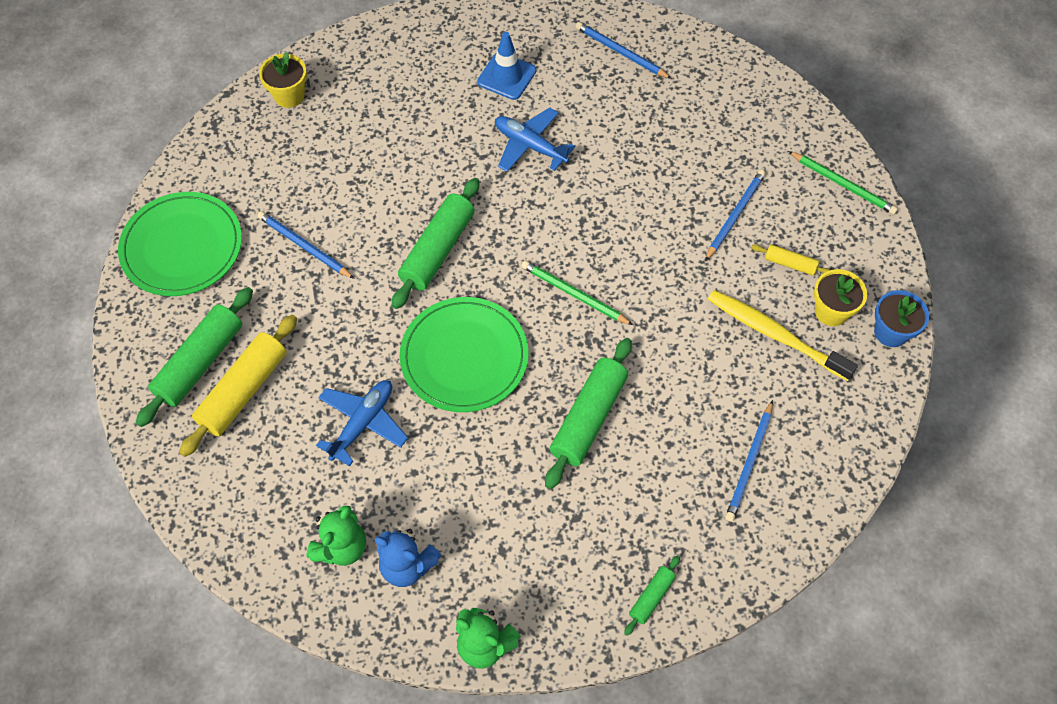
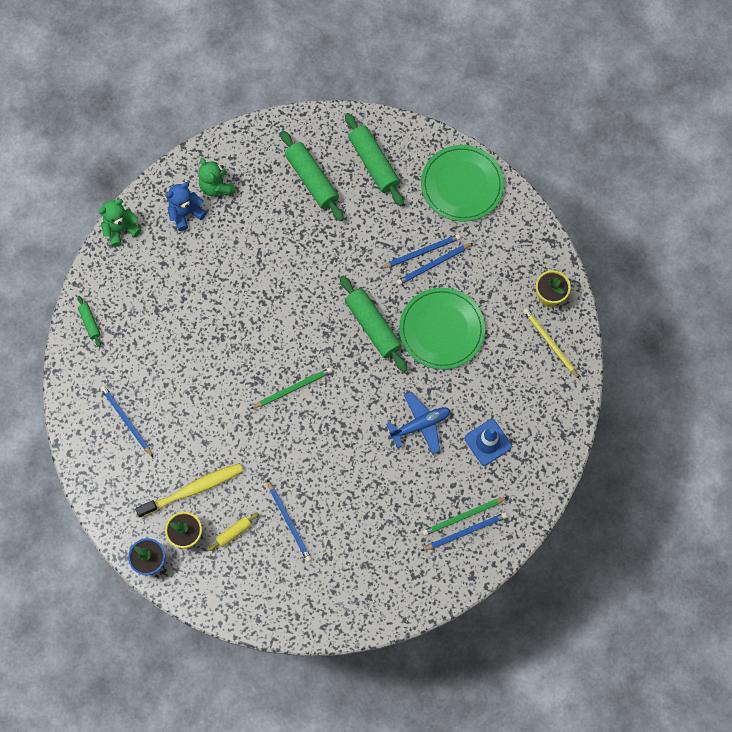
camera: 120 degrees right, 10 degrees up
yellow rolling pin [179,315,297,457] -> none
blue plane [316,380,408,467] -> none
green plate [400,297,528,412] -> green plate moved to [399,288,485,369]
green rolling pin [545,338,632,489] -> green rolling pin moved to [280,130,344,221]
green pencil [788,151,898,215] -> green pencil moved to [422,497,508,536]
none -> blue pencil [396,243,473,285]
none -> yellow pencil [523,308,579,379]

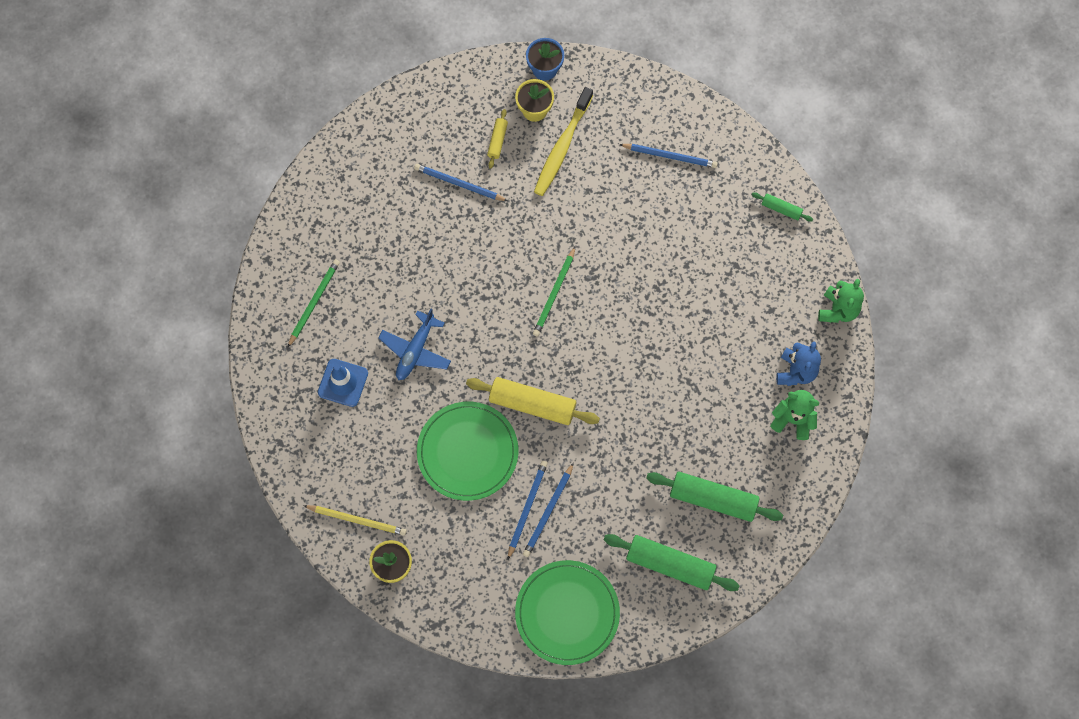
camera: 140 degrees right, 0 degrees up
green rolling pin [340,276,408,372] -> yellow rolling pin [466,377,600,425]
blue pencil [421,513,507,551] -> none

